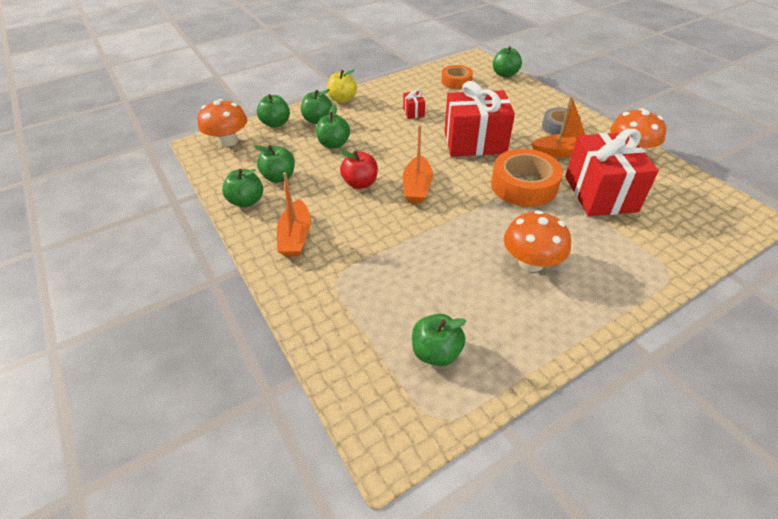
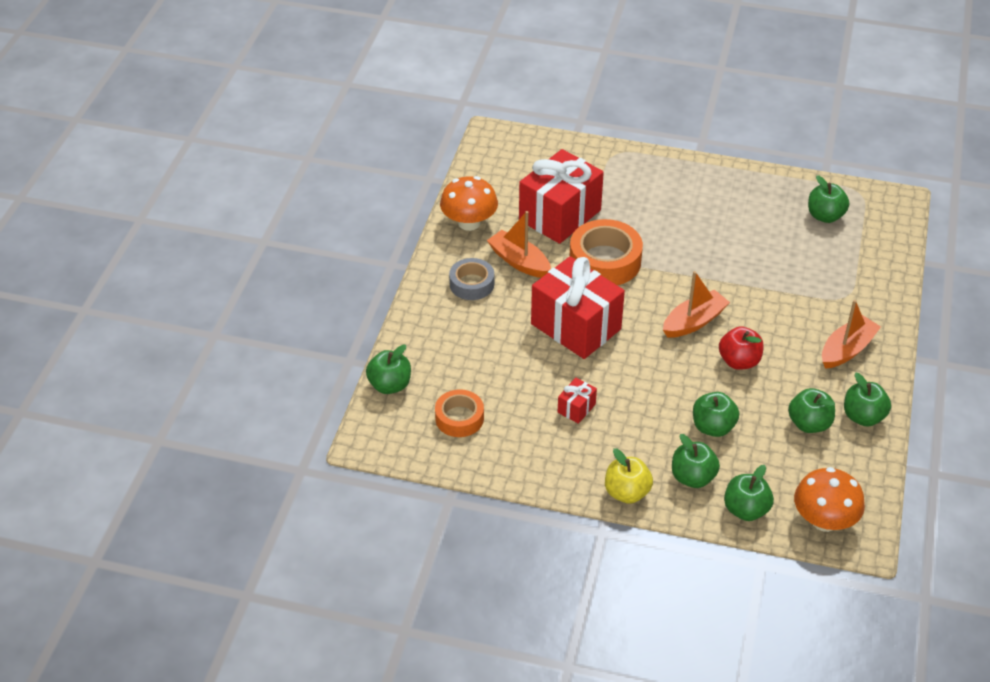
camera: 135 degrees left, 0 degrees up
orange mushroom [504,210,571,272] -> none

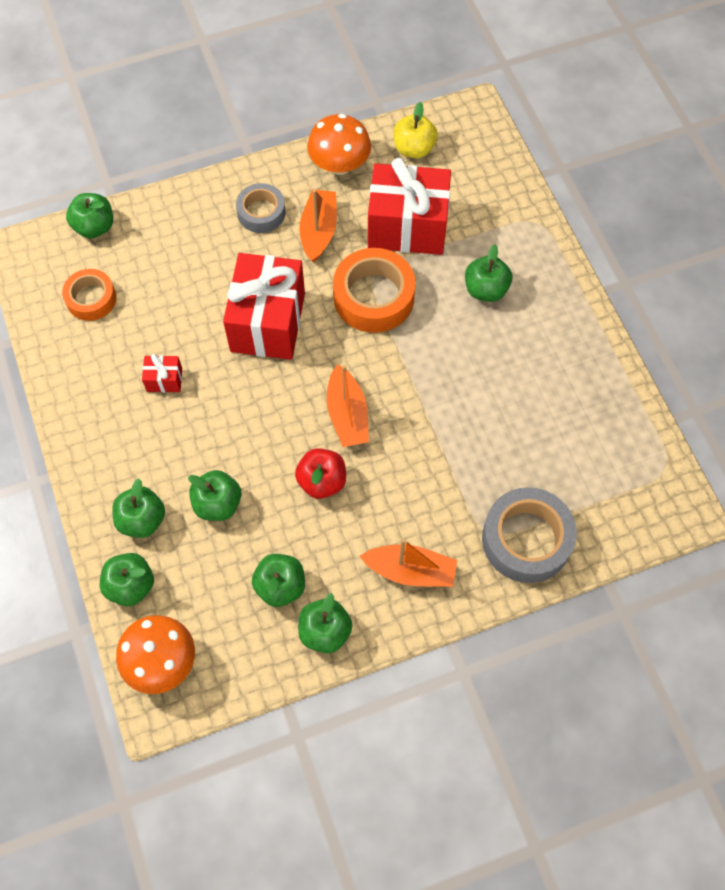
camera: 55 degrees right, 20 degrees up
yellow apple [605,448,653,504] -> yellow apple moved to [393,102,438,158]
orange boat [663,271,730,338] -> orange boat turned 60 degrees clockwise [326,364,369,447]
green apple [808,175,849,223] -> green apple moved to [465,244,512,302]
none -> grey tape [482,487,577,583]

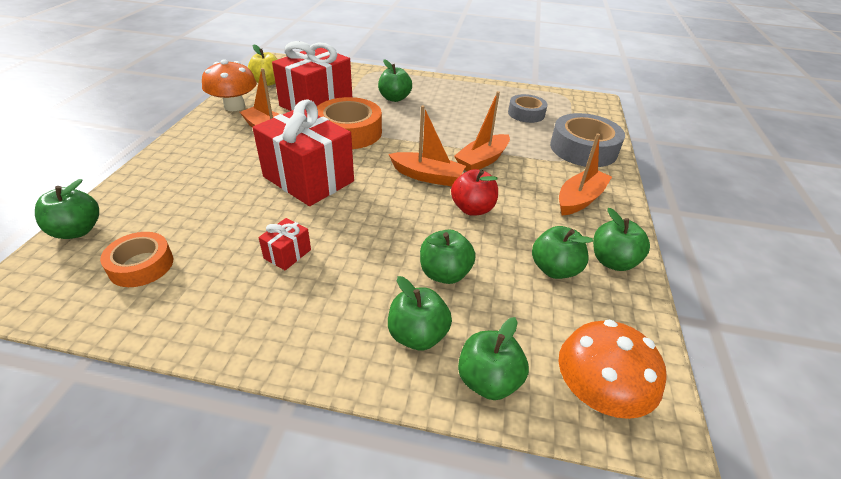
camera: 60 degrees left, 25 degrees down
grey tape [236,183,286,233] -> grey tape moved to [508,94,548,123]
none -> orange boat [454,91,510,171]

